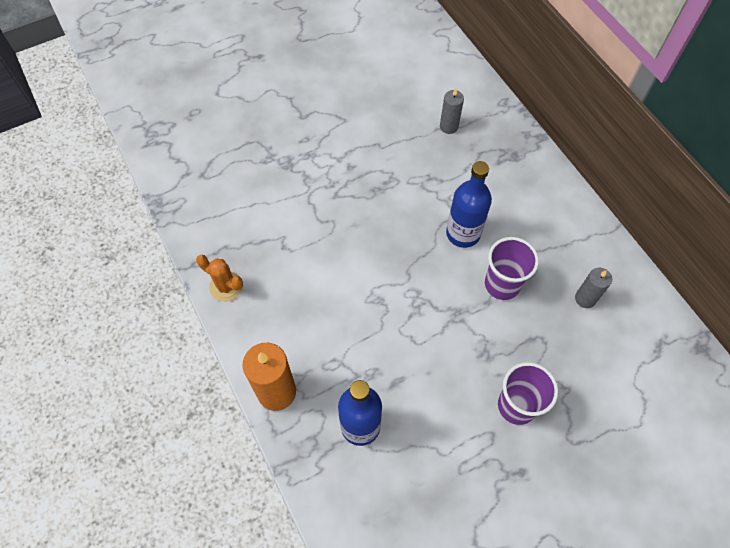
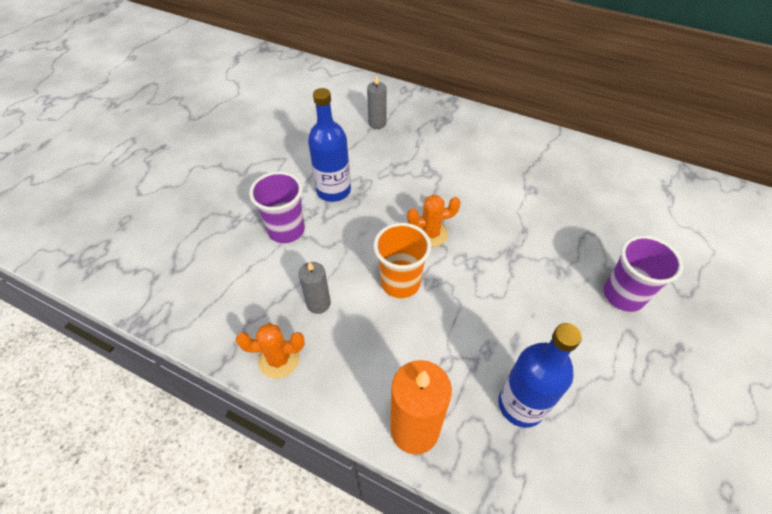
camera: 35 degrees left, 10 degrees down
blue bottle [446,161,492,248] -> blue bottle moved to [308,88,351,202]
purple cup [485,237,539,300] -> purple cup moved to [249,171,305,243]
grey candle [575,268,612,308] -> grey candle moved to [298,262,331,314]
none -> orange cup [374,223,431,298]
none -> orange cactus [407,195,461,247]

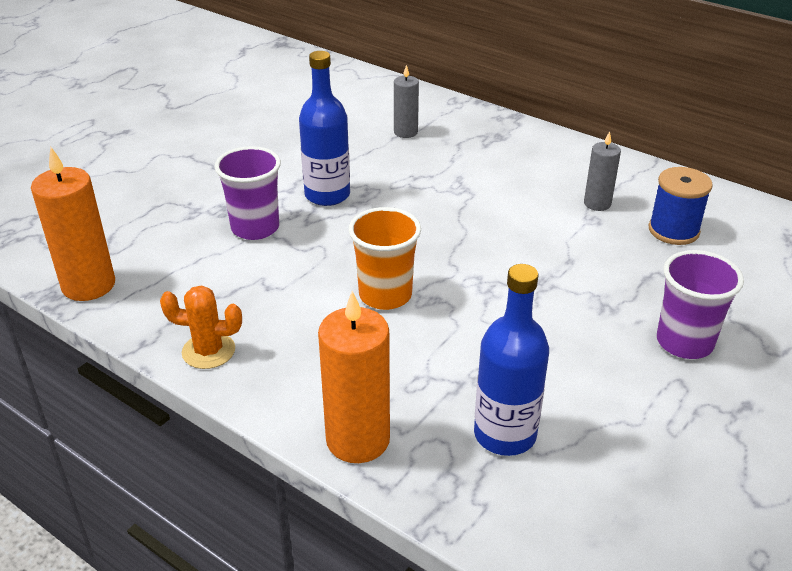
camera: 10 degrees right, 15 degrees down
grey candle [298,262,331,314] -> grey candle moved to [584,131,621,211]
orange cactus [407,195,461,247] -> none
none -> orange candle [31,147,115,301]
none -> blue spool [649,167,713,245]

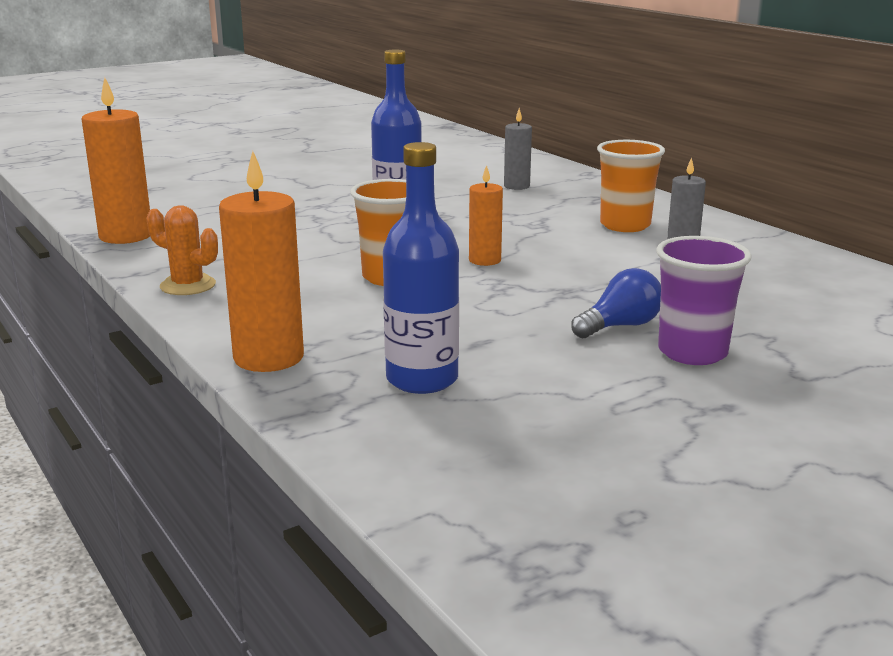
camera: 20 degrees right, 15 degrees down
purple cup [214,146,281,240] -> none
blue spool [649,167,713,245] -> none
none -> orange candle [469,165,503,266]
none -> blue light bulb [571,268,661,338]
none -> orange cup [597,140,665,232]

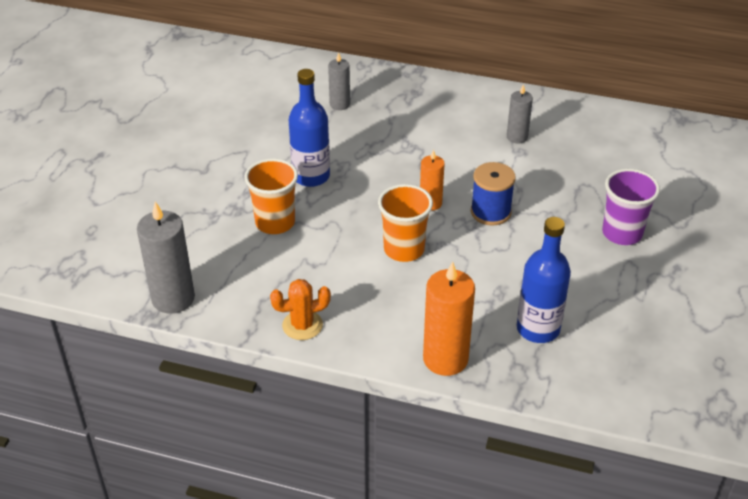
camera: 40 degrees left, 20 degrees up
orange candle [82,77,150,244] -> grey candle [137,202,195,314]
blue light bulb [571,268,661,338] -> none
orange cup [597,140,665,232] -> orange cup moved to [244,158,298,234]
none -> blue spool [471,162,516,225]

